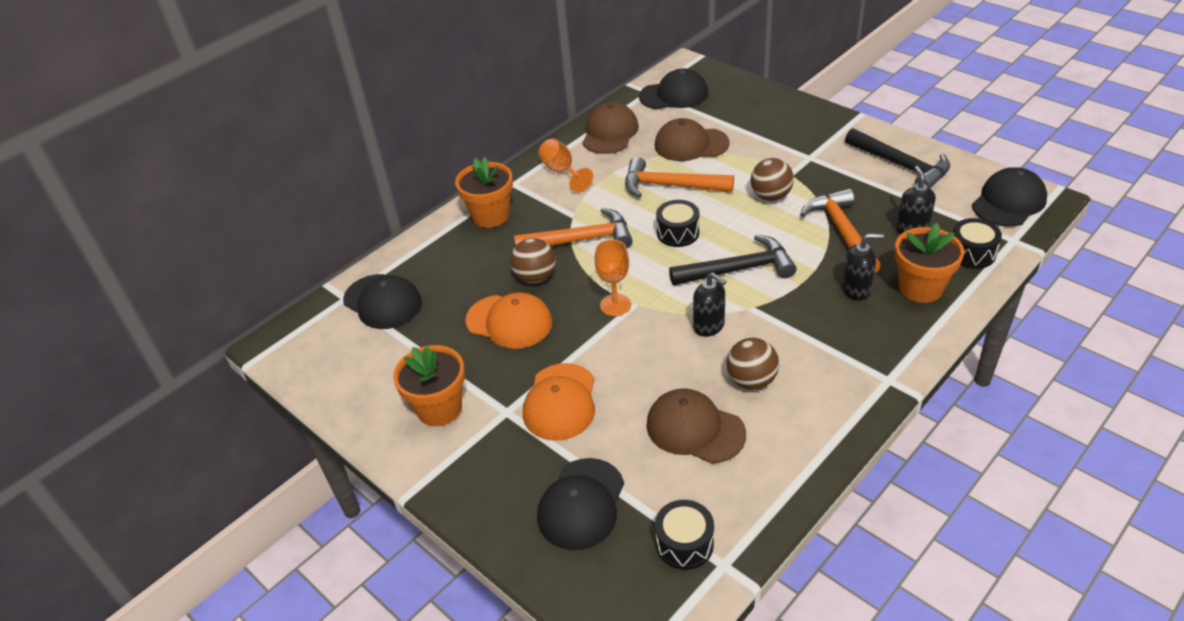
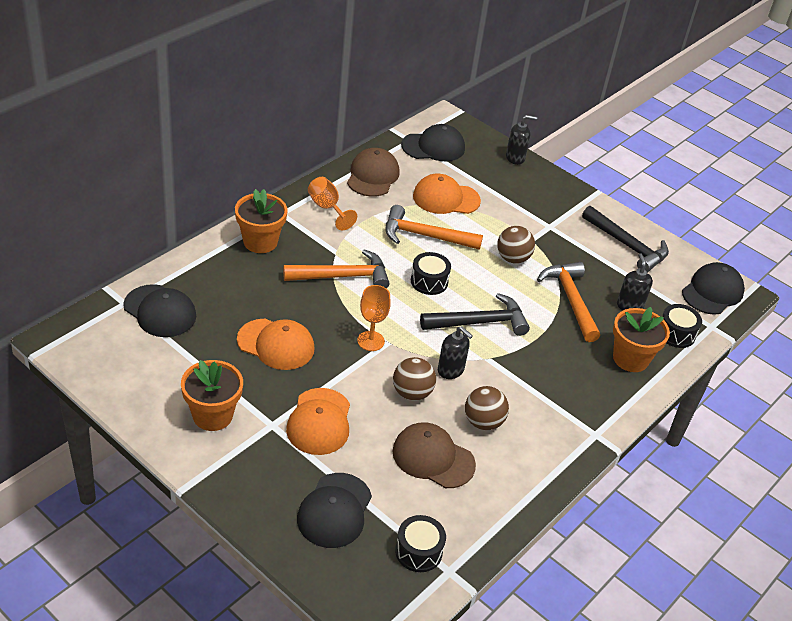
camera: 10 degrees left, 0 degrees up
brown ball [510,238,556,284] -> brown ball moved to [393,357,436,401]
brown cap [655,118,730,161] -> orange cap [413,174,481,214]
black soap dispenser [842,234,884,300] -> black soap dispenser moved to [506,115,537,165]

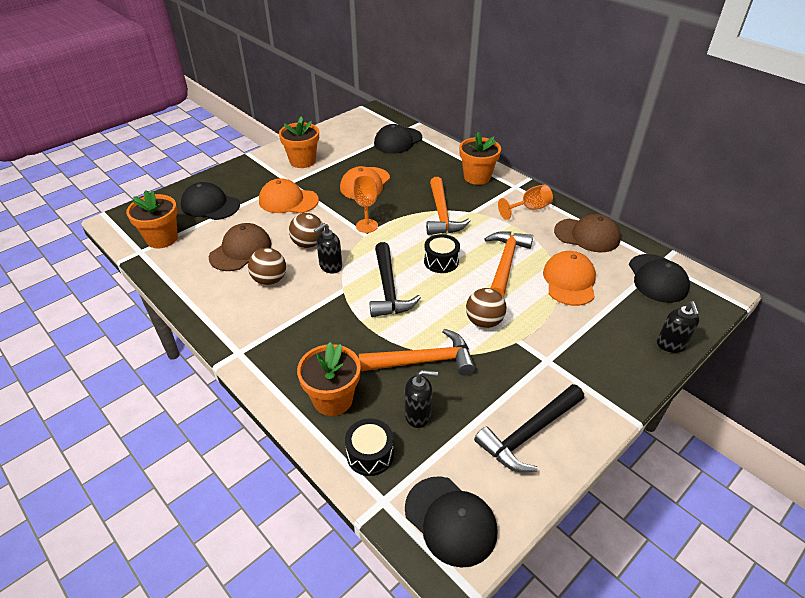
camera: 100 degrees right, 0 degrees up
black drum [395,515,446,572] -> orange flower pot [126,190,178,248]

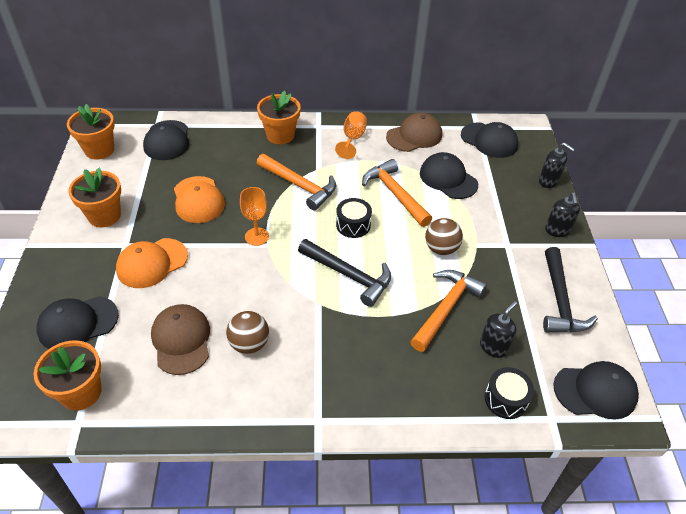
camera: 50 degrees left, 5 degrees up
brown ball [289,213,324,248] -> none
orange flower pot [297,342,361,416] -> orange flower pot moved to [67,104,115,160]
black soap dispenser [314,223,342,273] -> black soap dispenser moved to [545,193,580,237]
orange cap [543,251,596,306] -> black cap [420,152,478,199]

